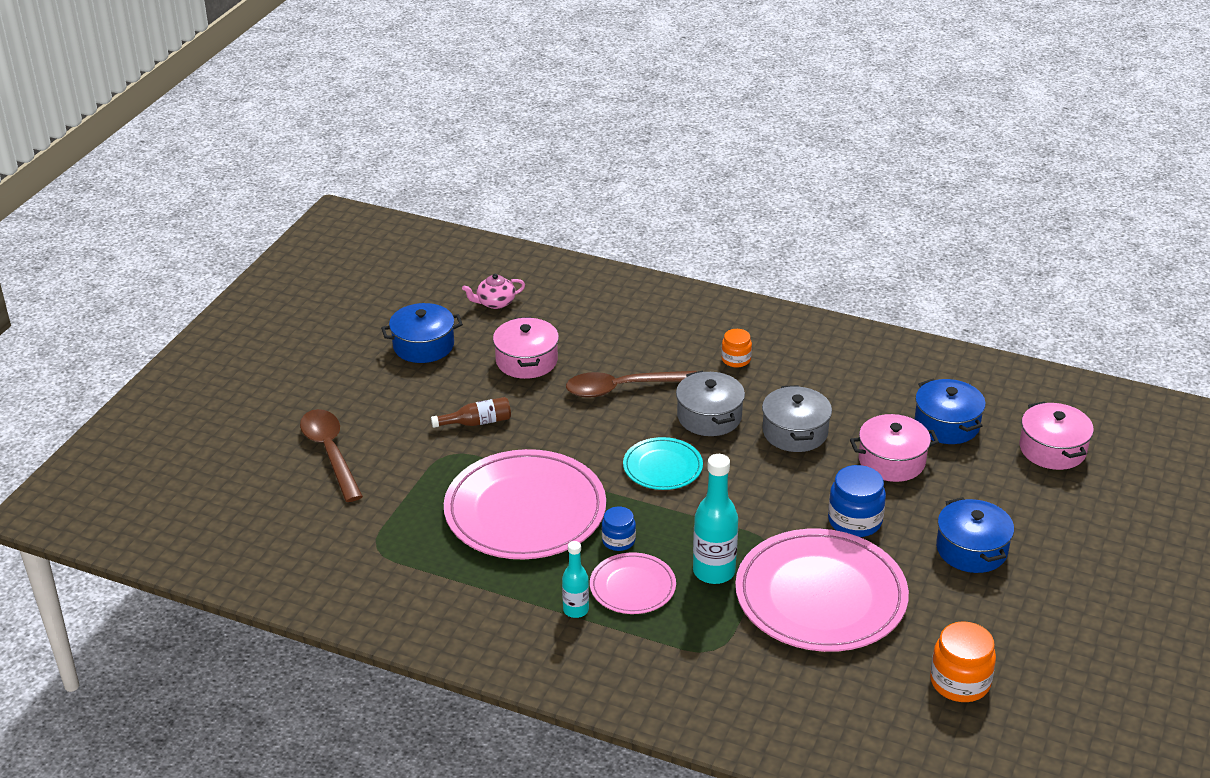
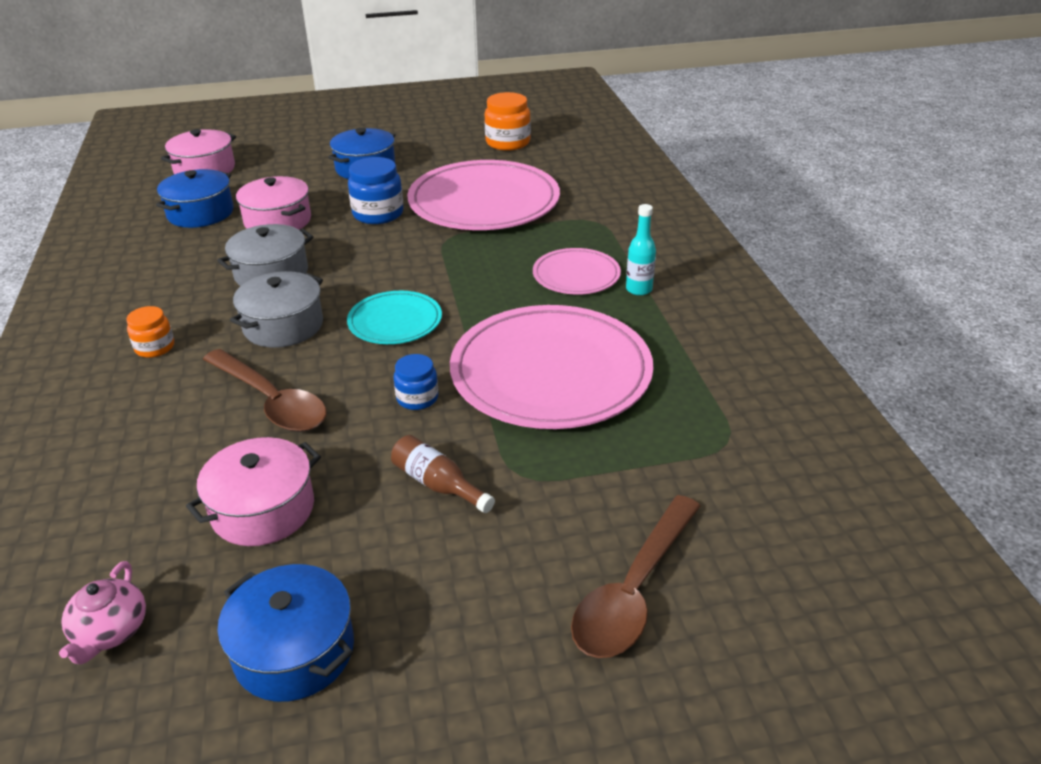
camera: 125 degrees left, 0 degrees up
pink teapot [462,274,525,309] -> pink teapot turned 60 degrees clockwise [59,561,146,665]
blue jar [602,507,636,551] -> blue jar moved to [393,354,439,410]
turquoise bottle [693,454,738,584] -> none

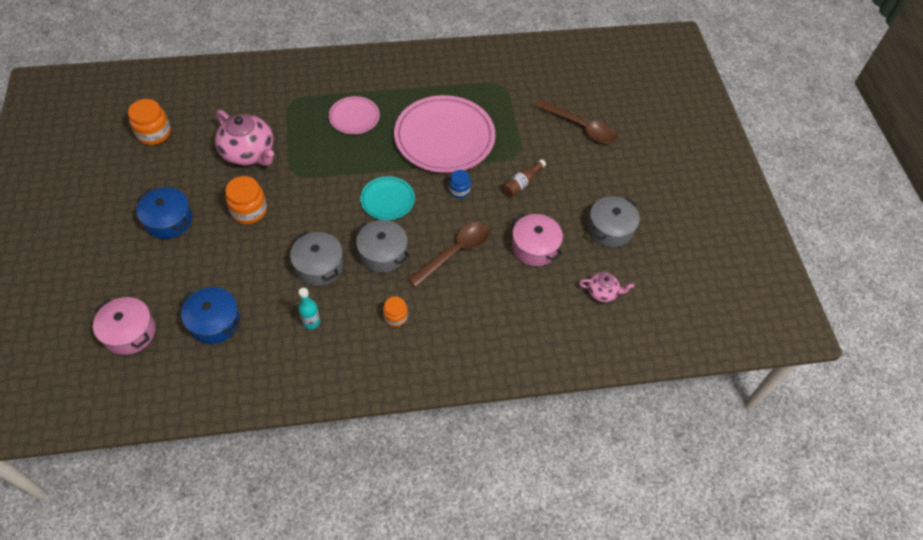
camera: 90 degrees left, 20 degrees up
blue pot [217,564,354,702] -> grey pot [588,196,640,247]
pink pot [236,176,311,230] -> none
blue jar [348,157,404,224] -> orange jar [225,176,267,224]
pink plate [407,160,560,230] -> pink teapot [215,110,274,166]
turquoise bottle [626,204,656,296] -> turquoise bottle moved to [298,288,320,329]

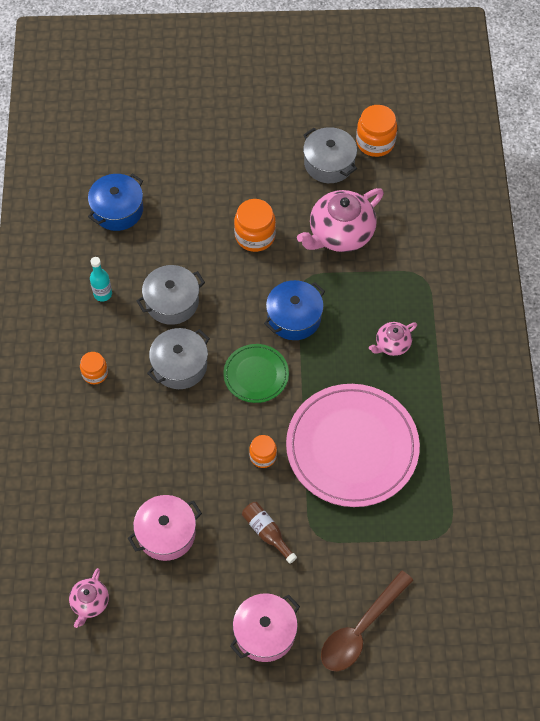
camera: 100 degrees right, 5 degrees up
pink pot [93,297,156,355] -> pink pot moved to [230,593,300,662]
blue pot [136,187,192,239] -> blue pot moved to [264,280,325,340]
pink plate [329,96,380,134] -> pink teapot [369,322,417,356]
turquoise plate [360,176,415,220] -> green plate [223,344,289,403]
brown spoon [408,222,490,287] -> none
blue jar [449,170,471,198] -> orange jar [249,435,277,468]
grey pot [588,196,640,247] -> grey pot moved to [303,127,357,183]

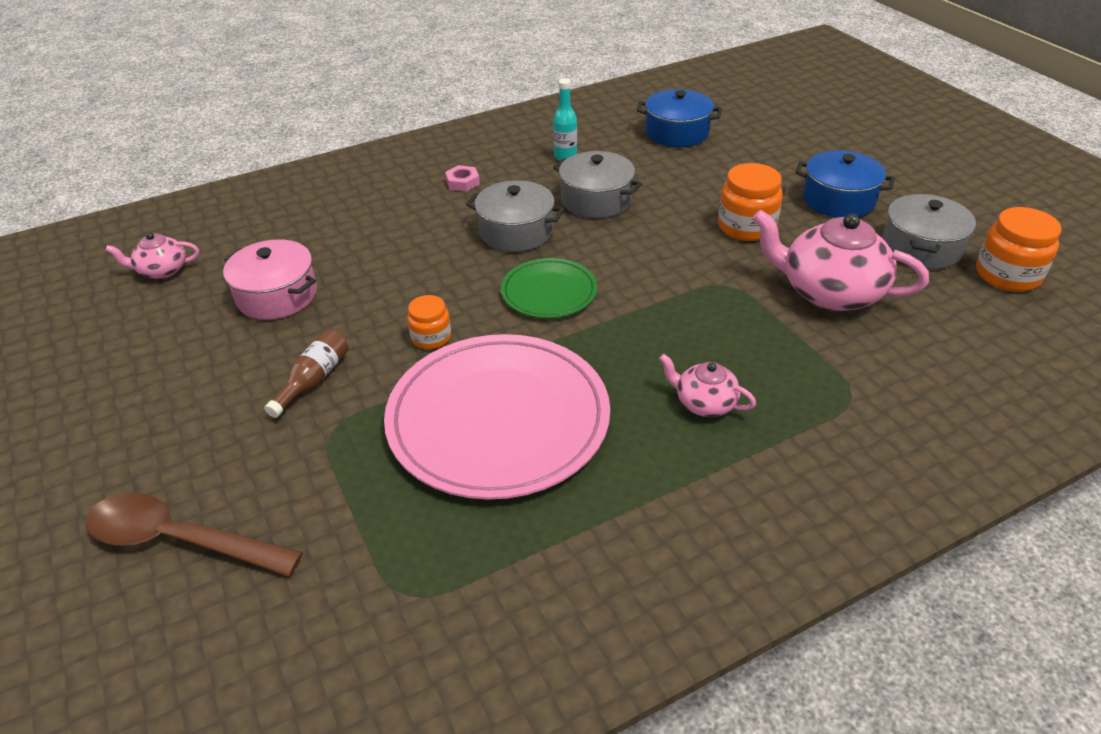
camera: 65 degrees right, 20 degrees down
orange jar [80,352,108,384] -> pink nut [445,165,480,191]
pink pot [230,593,300,662] -> none
blue pot [264,280,325,340] -> blue pot moved to [796,150,895,218]

